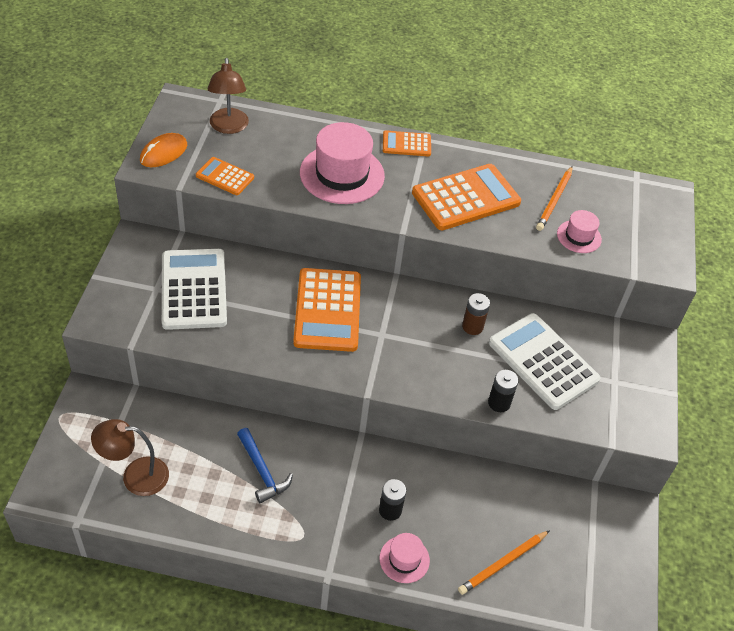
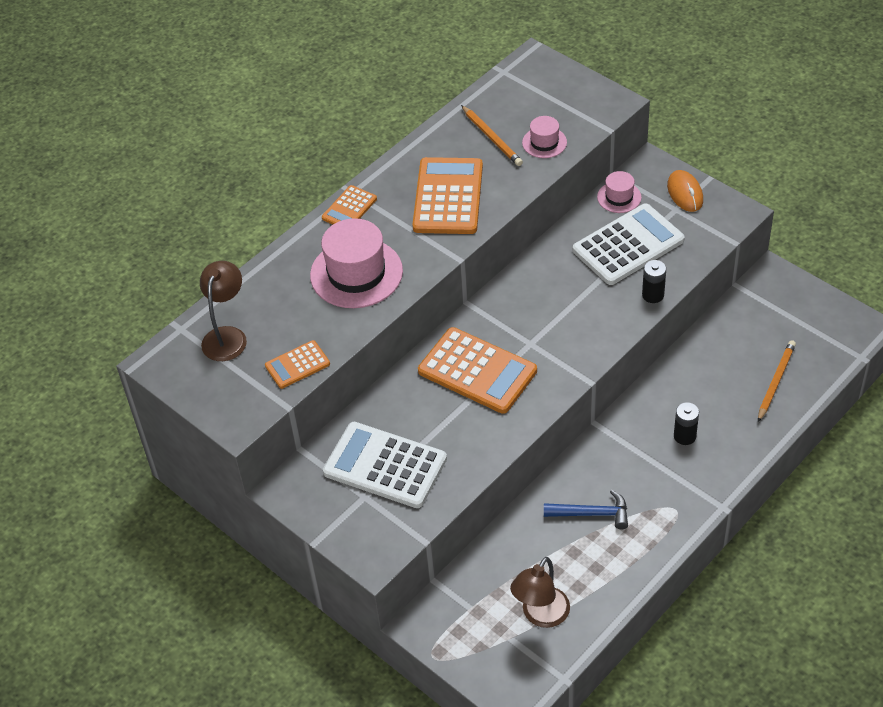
camera: 50 degrees left, 0 degrees up
orange mouse [140,133,187,167] -> orange mouse moved to [667,170,703,212]
brown lamp [207,58,249,134] -> brown lamp turned 105 degrees counterclockwise [200,261,247,361]
pink hat [379,533,430,583] -> pink hat moved to [597,171,642,213]
orange pencil [458,530,550,595] -> orange pencil turned 150 degrees counterclockwise [758,340,796,422]
brown battery [462,293,490,335] -> none
white calculator [489,313,600,410] -> white calculator turned 150 degrees clockwise [573,203,685,285]

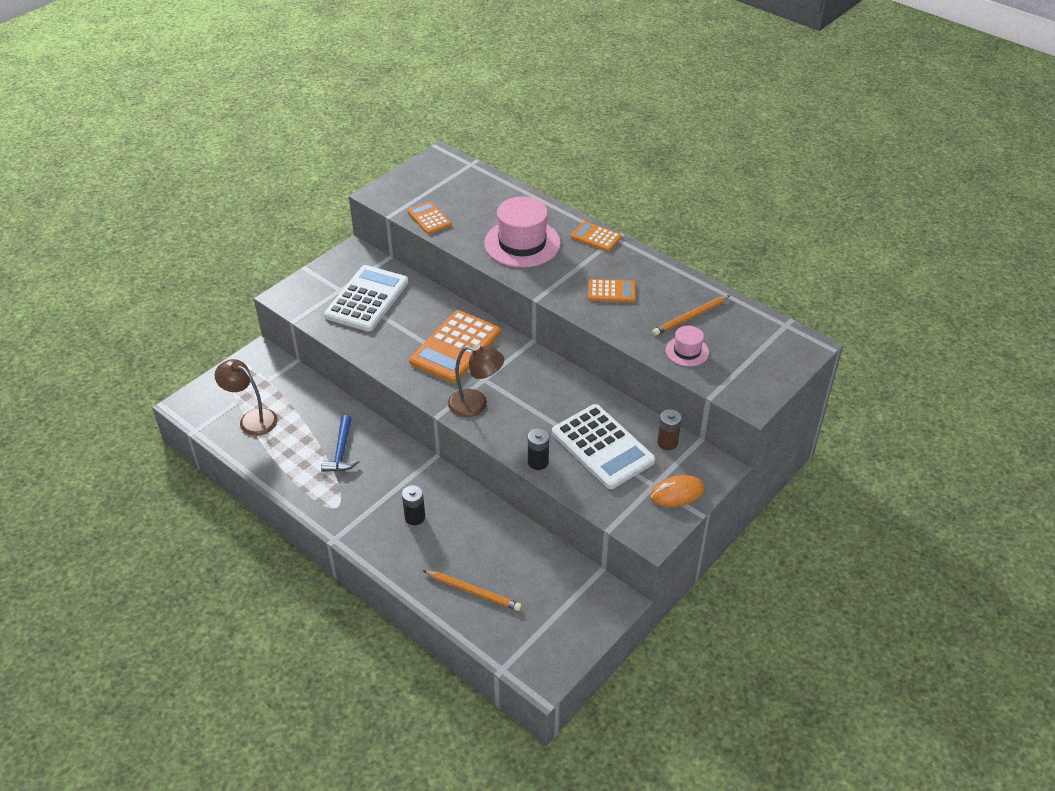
camera: 85 degrees right, 5 degrees down
brown lamp [200,261,247,361] -> brown lamp moved to [448,344,504,417]
orange calculator [412,157,483,234] -> orange calculator [588,279,636,302], size x0.53
pink hat [597,171,642,213] -> brown battery [657,409,682,450]

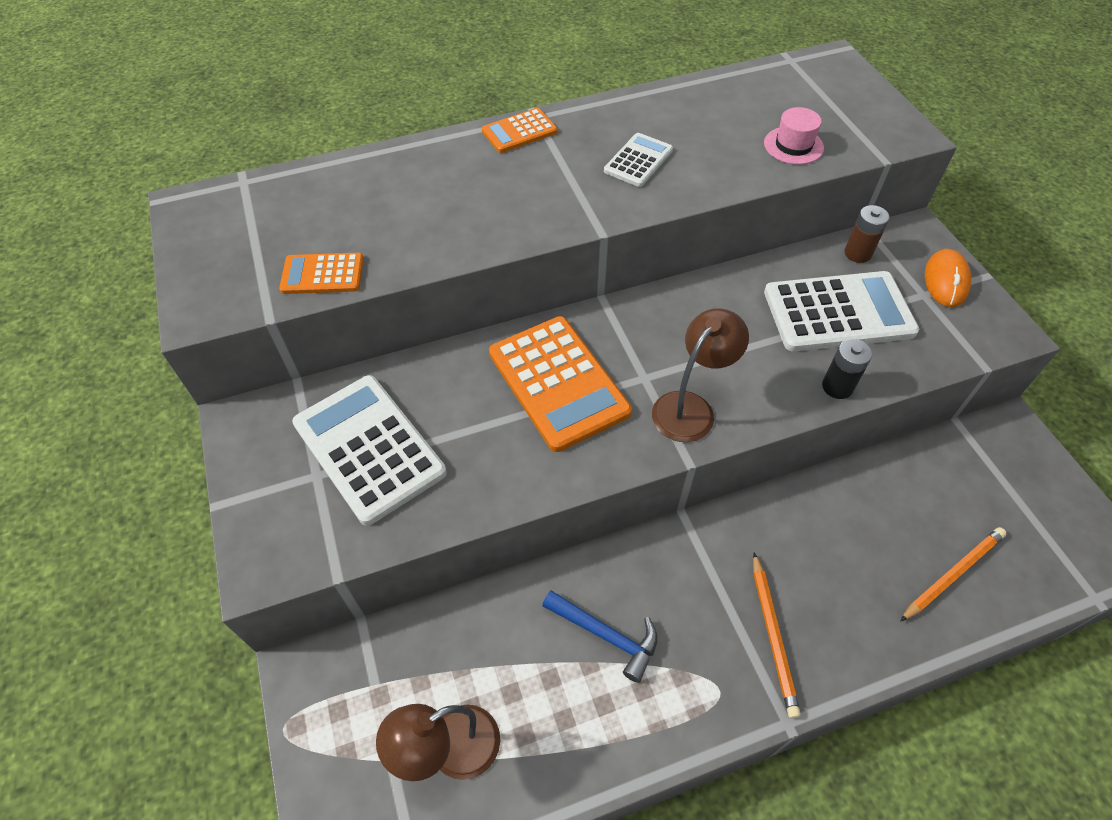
camera: 60 degrees left, 10 degrees up
black battery [402,485,425,525] -> none
pink hat [484,197,561,268] -> none
orange calculator [588,279,636,302] -> white calculator [604,133,673,187]
orange pencil [652,295,730,336] -> orange pencil moved to [753,553,801,719]

